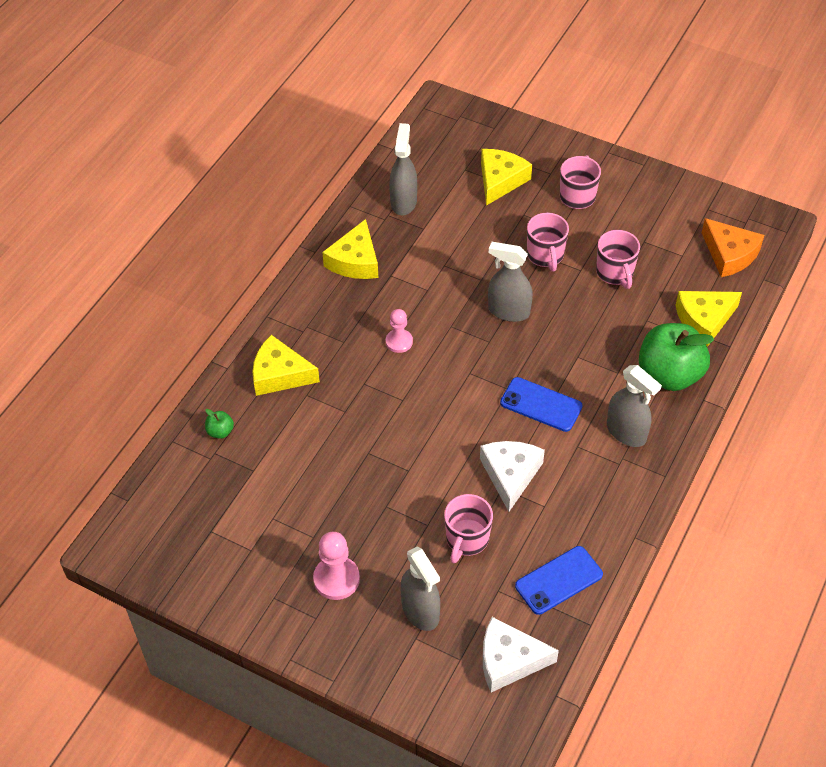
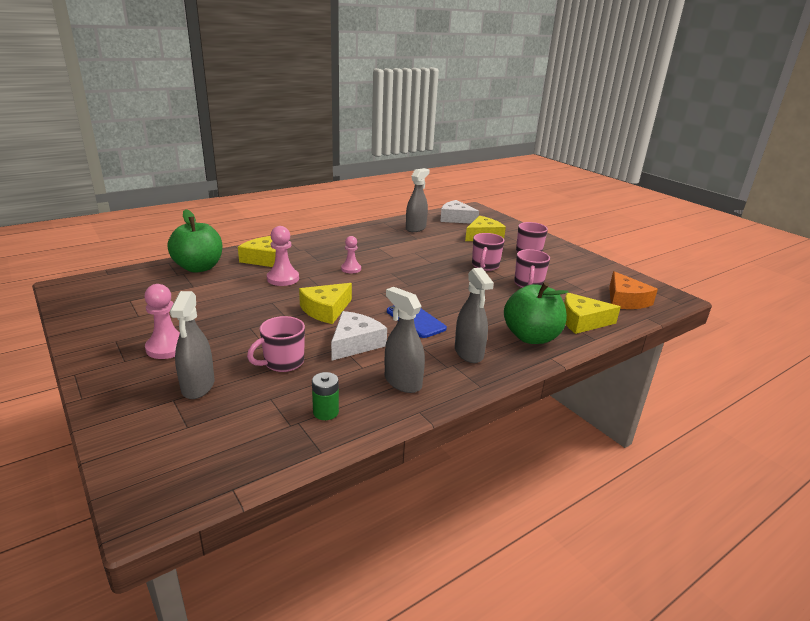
camera: 25 degrees right, 25 degrees down
green apple [205,409,234,439] -> green apple [167,209,222,273], size x2.49
yellow cheese [322,219,378,279] -> yellow cheese moved to [299,283,352,324]
white cheese [483,617,559,692] -> white cheese moved to [440,200,479,224]
grey spray bottle [488,242,533,322] -> grey spray bottle moved to [385,287,425,393]
blue phone [515,546,603,615] -> green battery [312,372,339,420]
none -> pink pawn [267,226,299,286]

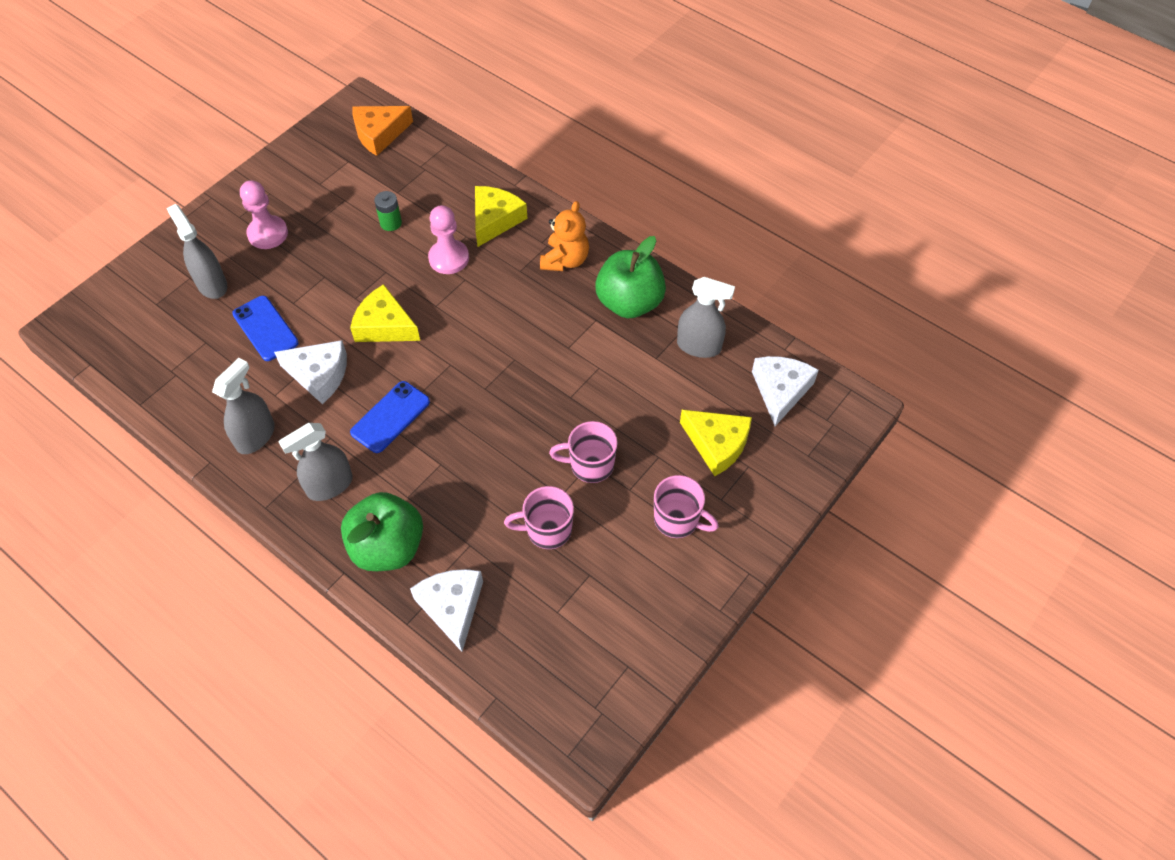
camera: 75 degrees right, 30 degrees up
green apple [167,209,222,273] -> green apple moved to [595,236,666,318]
grey spray bottle [170,291,214,399] -> grey spray bottle turned 75 degrees clockwise [166,204,227,299]
pink mug [247,316,305,372] -> blue phone [232,296,299,361]
green battery [312,372,339,420] -> green battery moved to [374,191,402,231]
pink pawn [341,236,361,273] -> none
yellow cheese [564,293,621,334] -> white cheese [410,569,483,652]
orange cheese [609,271,658,309] -> orange cheese moved to [352,106,413,156]
none -> orange teddy bear [540,201,589,271]

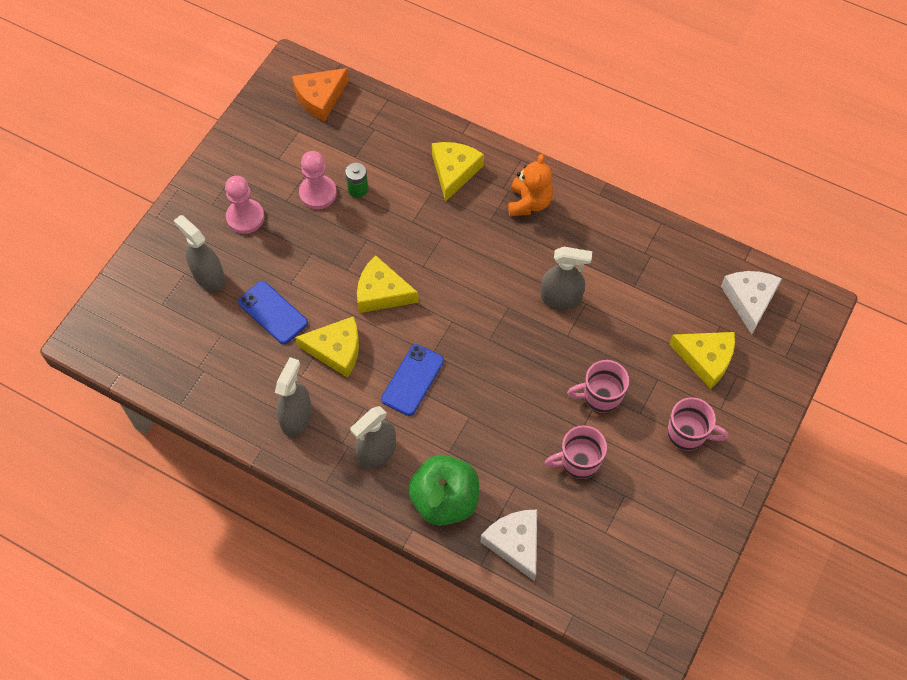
camera: 10 degrees left, 5 degrees up
white cheese [274,340,347,404] -> yellow cheese [295,316,359,378]
pink pawn [428,205,469,274] -> pink pawn moved to [299,151,337,209]
green apple [595,236,666,318] -> none
grey spray bottle [677,277,735,358] -> grey spray bottle moved to [541,247,592,309]

